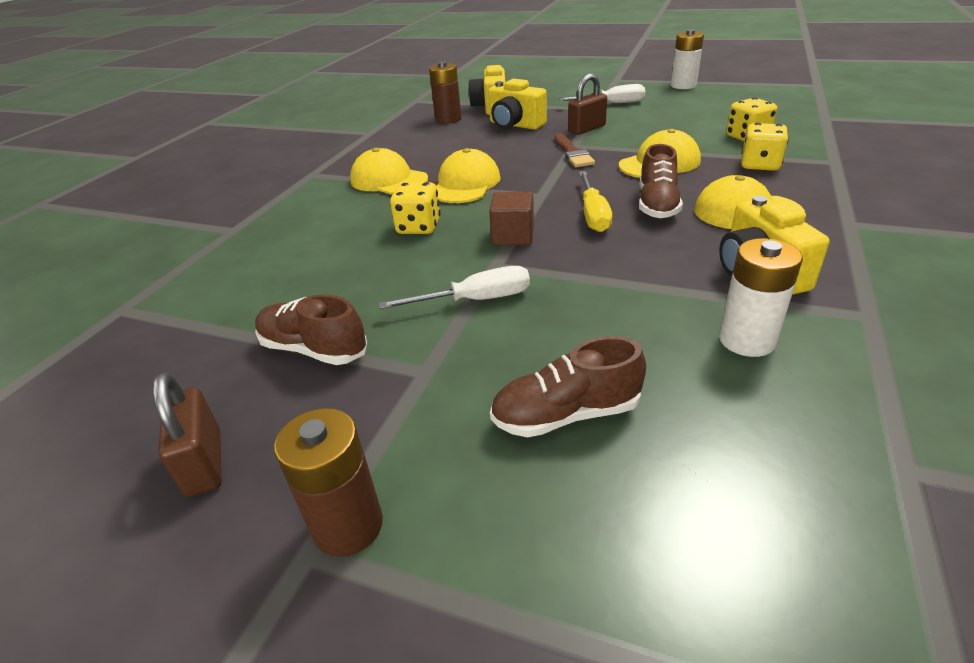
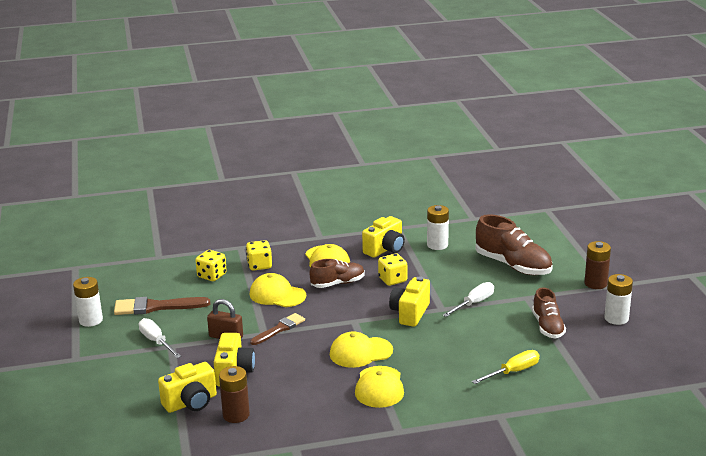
camera: 125 degrees left, 10 degrees down
brown padlock [152,372,222,497] -> white battery [604,274,633,325]
white screwdriver [379,266,530,309] -> white screwdriver turned 90 degrees clockwise [443,282,494,317]
yellow dice [390,182,440,234] -> yellow dice moved to [378,254,407,286]
brown cube [489,192,534,245] -> yellow camera [389,276,430,327]
brown shoe [490,336,646,438] -> brown shoe [476,214,553,275], size x1.59
yellow screwdriver [579,171,612,232] -> yellow screwdriver moved to [472,350,540,384]
none -> brown brush [114,297,210,315]

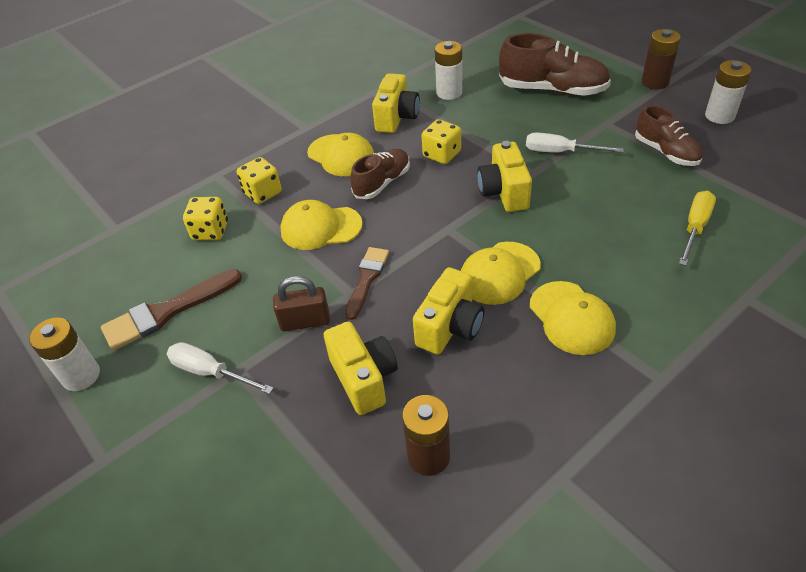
camera: 25 degrees left, 20 degrees up
yellow camera [158,362,217,413] -> yellow camera moved to [413,267,484,354]
white screwdriver [443,282,494,317] -> white screwdriver turned 90 degrees counterclockwise [526,133,624,153]

